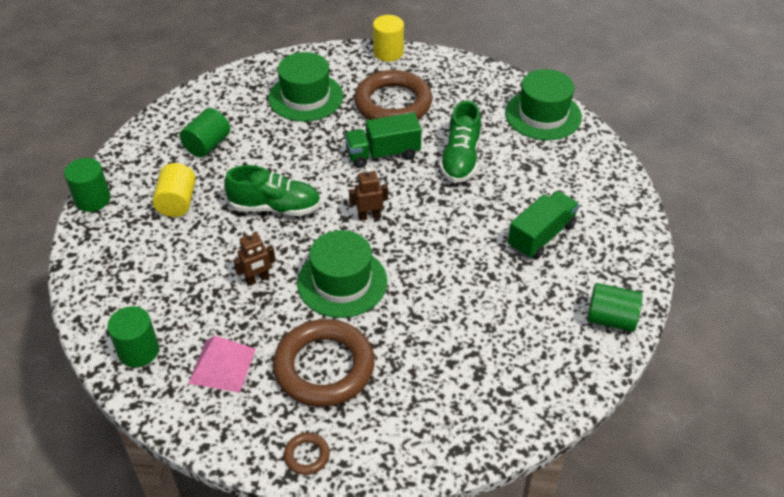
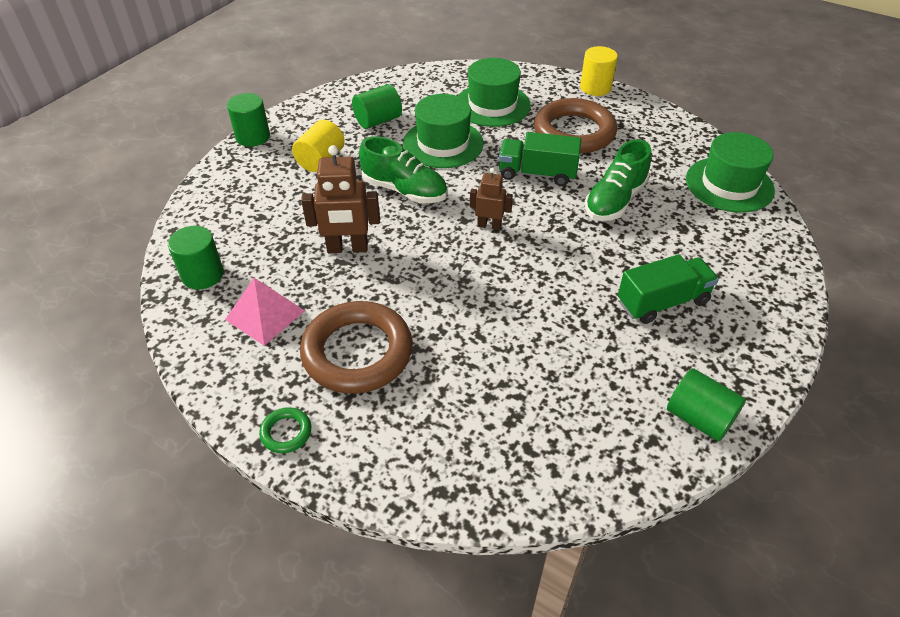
camera: 25 degrees right, 0 degrees up
brown robot [234,231,276,286] -> brown robot [301,145,380,253], size x1.66
brown ring [284,433,330,475] -> green ring [259,407,311,453]
green hat [297,230,387,318] -> green hat moved to [403,94,484,168]

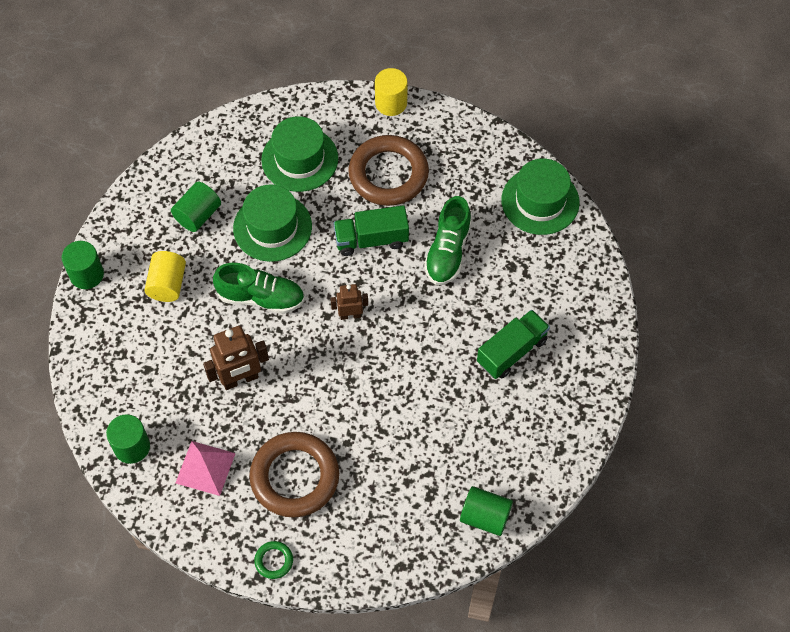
camera: 20 degrees left, 15 degrees up
green cylinder [667,368,746,441] -> green cylinder moved to [460,486,513,536]

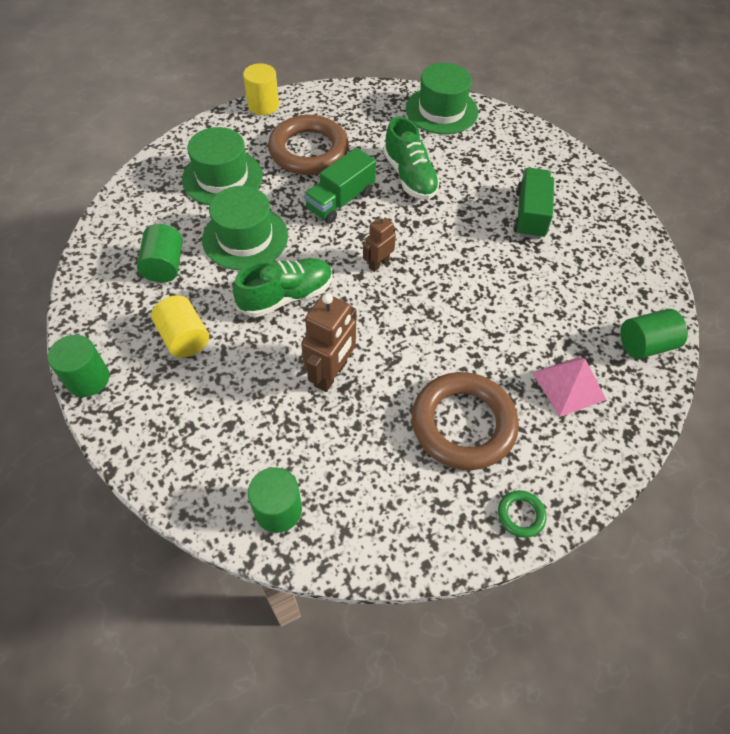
camera: 40 degrees left, 5 degrees down
pink pyramid [176,441,236,496] -> pink pyramid moved to [533,357,606,417]

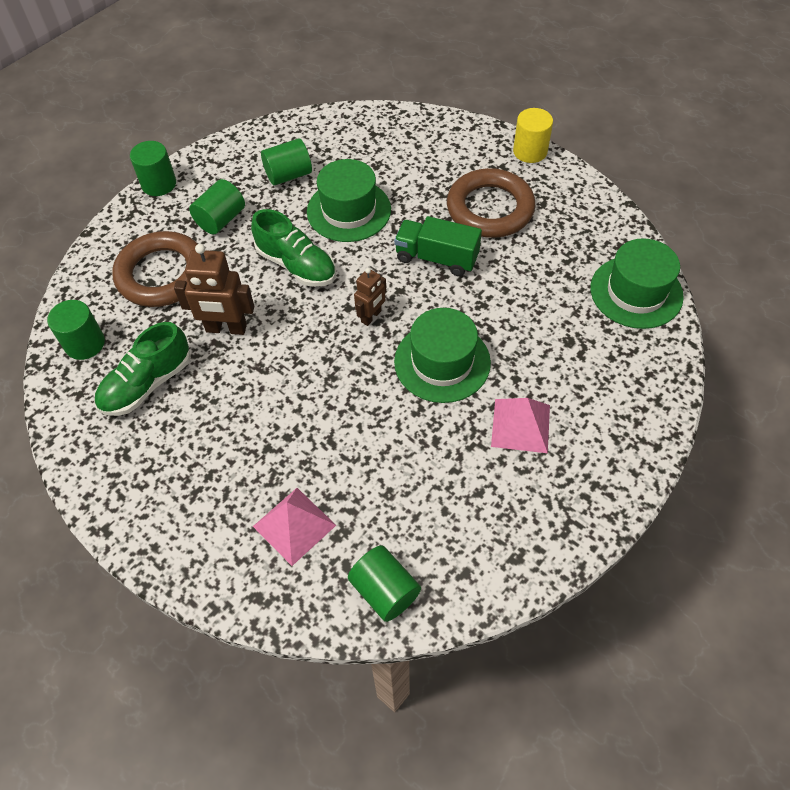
camera: 70 degrees right, 0 degrees up
yellow cylinder [151,295,209,358] -> green cylinder [189,179,245,234]
green hat [182,127,263,205] -> green hat moved to [394,308,491,403]
brown robot [363,214,396,272] -> brown robot turned 105 degrees clockwise [354,268,386,326]
green shoe [383,116,440,200] -> green shoe moved to [94,322,191,416]
brown ring [412,372,519,470] -> brown ring moved to [112,231,197,307]
green ring [498,490,547,538] -> none
green truck [513,167,554,239] -> pink pyramid [491,398,550,453]

